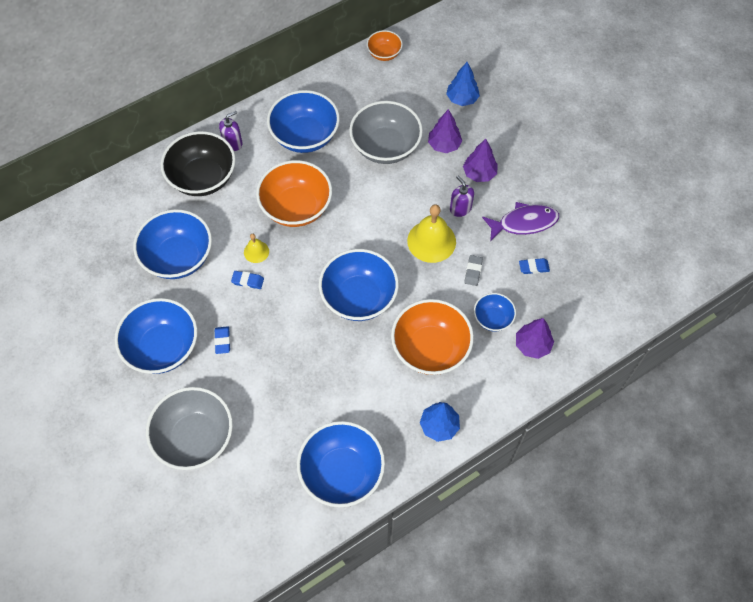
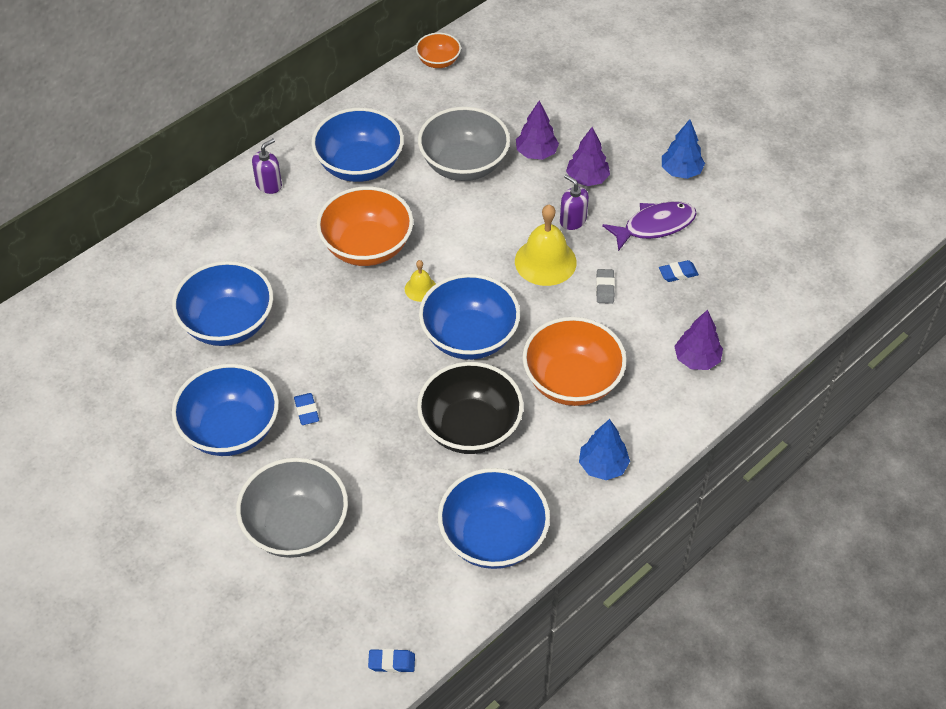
camera: 10 degrees left, 10 degrees down
black bowl [160,131,236,196] -> black bowl moved to [417,362,523,454]
blue eraser [231,271,264,289] -> blue eraser moved to [368,649,415,673]
yellow bell [244,234,269,263] -> yellow bell moved to [405,260,436,302]
blue tree [446,62,480,106] -> blue tree moved to [662,119,705,179]
blue bowl [474,293,516,332] -> none

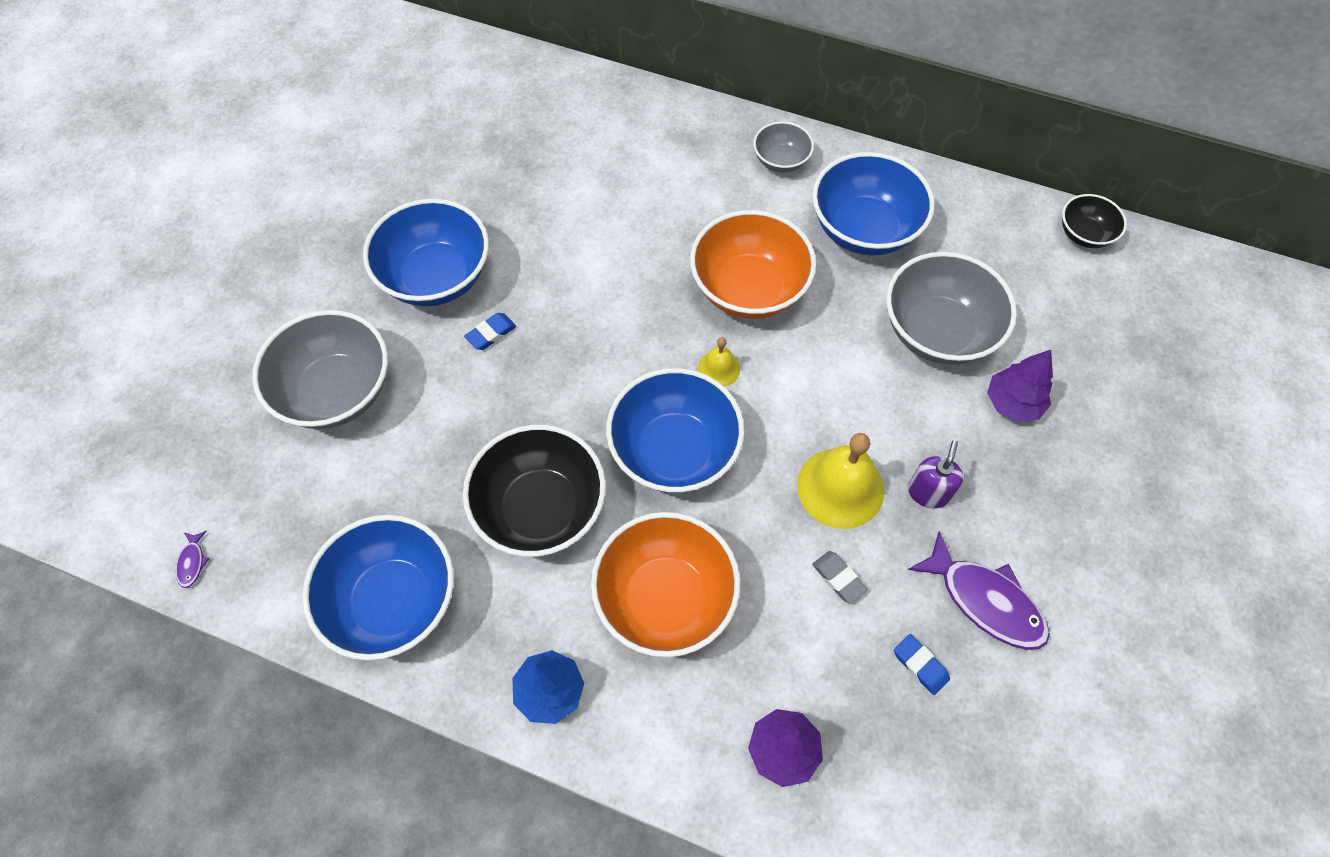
camera: 65 degrees right, 10 degrees up
blue bowl [172,261,273,346] -> none
purple soap dispenser [252,139,282,194] -> grey bowl [753,121,814,173]
blue eraser [368,649,415,673] -> purple fish [176,531,209,588]
orange bowl [416,33,461,68] -> black bowl [1062,194,1127,248]
purple tree [566,127,610,186] -> none
grey eraser [596,269,615,304] -> grey eraser turned 75 degrees clockwise [812,551,868,604]
blue tree [662,119,705,179] -> none

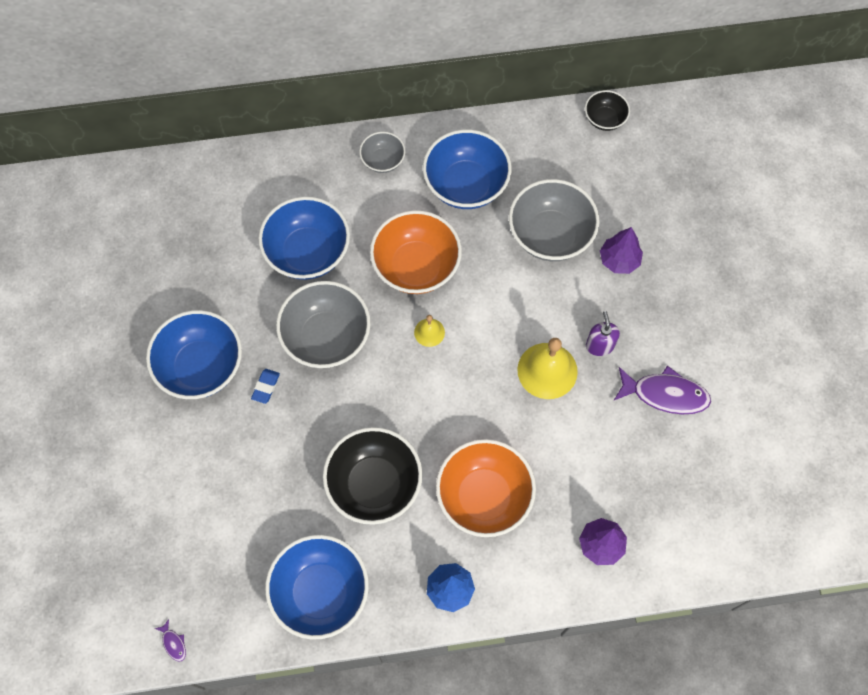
camera: 30 degrees left, 5 degrees up
grey bowl [252,310,388,429] -> grey bowl moved to [276,281,371,368]
blue bowl [606,368,744,493] -> blue bowl moved to [258,196,350,280]
grey eraser [812,551,868,604] -> none
blue eraser [894,634,950,695] -> none

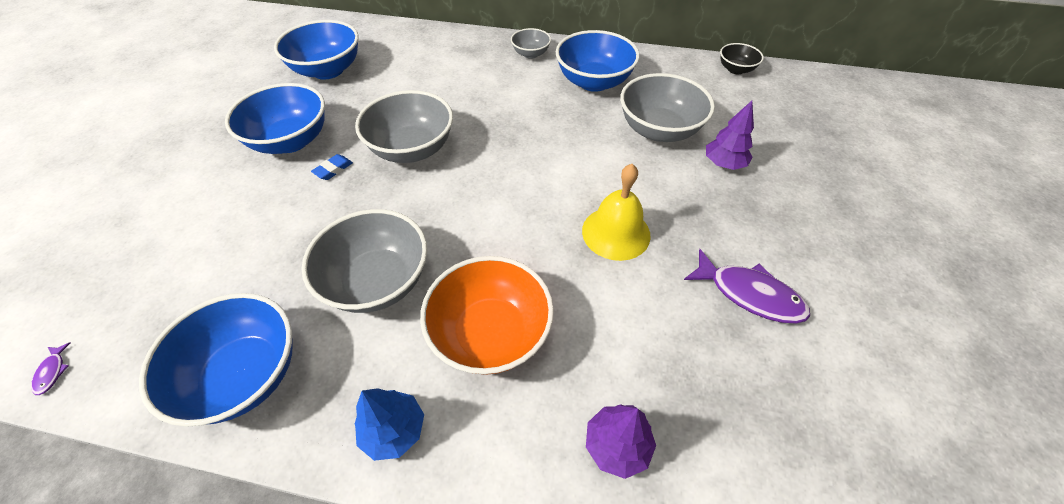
camera: 20 degrees right, 15 degrees down
blue bowl [258,196,350,280] -> blue bowl moved to [274,20,359,79]
black bowl [323,427,422,525] -> grey bowl [301,209,427,313]
orange bowl [370,210,462,294] -> none
yellow bell [414,315,445,347] -> none
purple soap dispenser [586,311,620,356] -> none

